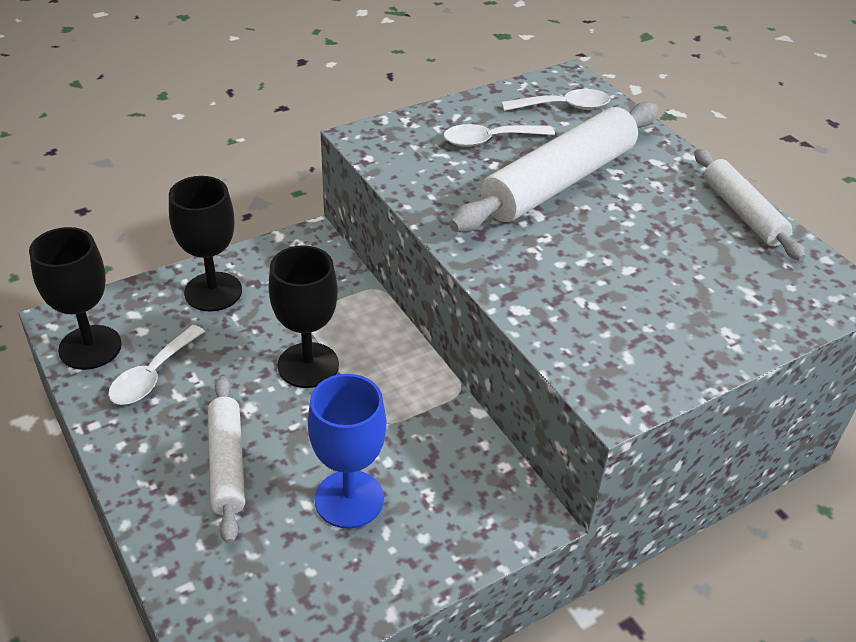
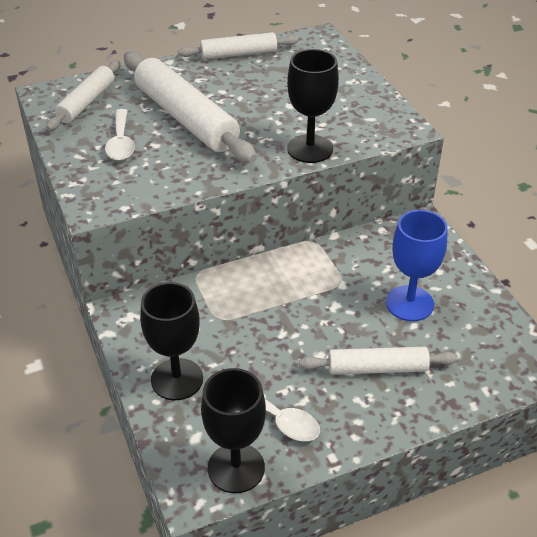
camera: 80 degrees left, 0 degrees up
black goblet [268,245,339,388] -> black goblet moved to [287,49,339,163]
white spoon [501,89,610,111] -> white rolling pin [46,60,121,131]

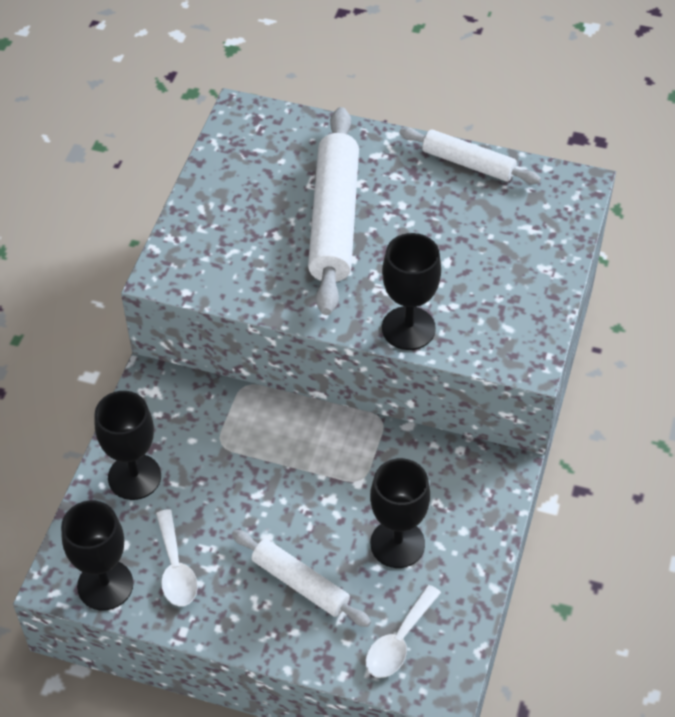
camera: 40 degrees right, 10 degrees up
white rolling pin [46,60,121,131] -> none
white spoon [105,109,135,161] -> white spoon moved to [366,585,441,678]
blue goblet [386,210,448,321] -> black goblet [370,458,430,568]

